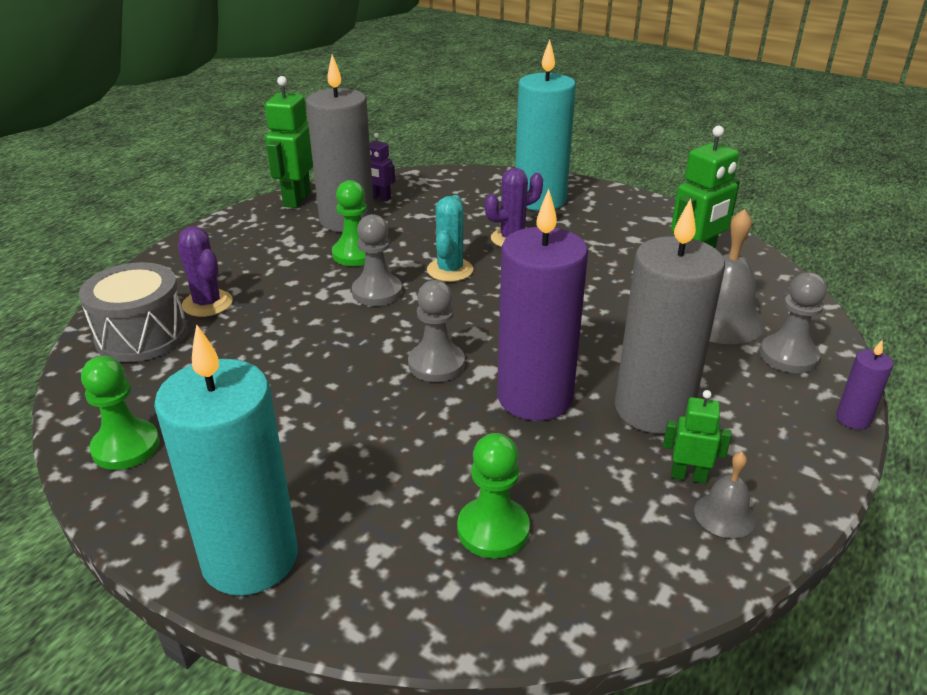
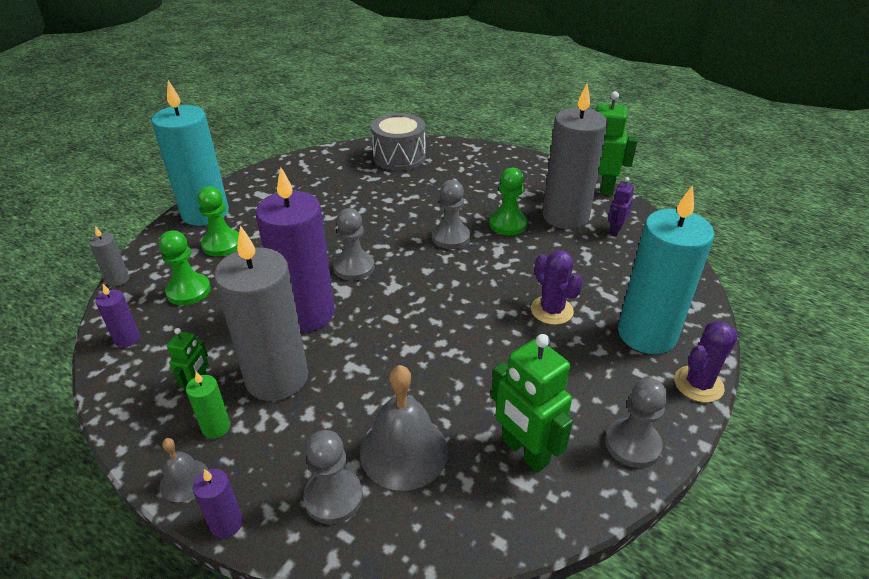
camera: 90 degrees right, 5 degrees up
green pawn [81,356,160,470] -> green pawn moved to [197,186,239,256]
purple cactus [178,226,233,317] -> purple cactus moved to [674,321,738,403]
turquoise cactus [427,195,473,282] -> none
grey bell [694,452,756,538] -> grey bell moved to [160,438,209,502]
none -> grey candle [89,226,129,287]
none -> purple candle [95,284,140,347]
none -> green candle [186,372,230,439]
none -> grey pawn [605,378,668,468]

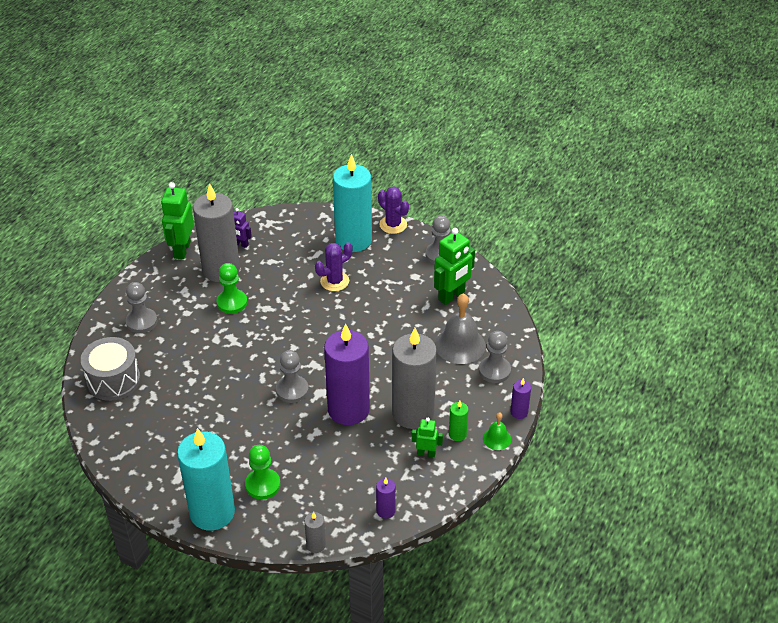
camera: 95 degrees left, 5 degrees up
green pawn [159,230,211,305] -> none
grey bell [160,438,209,502] -> green bell [483,412,511,450]
grey pawn [432,180,470,249] -> grey pawn moved to [126,282,158,333]

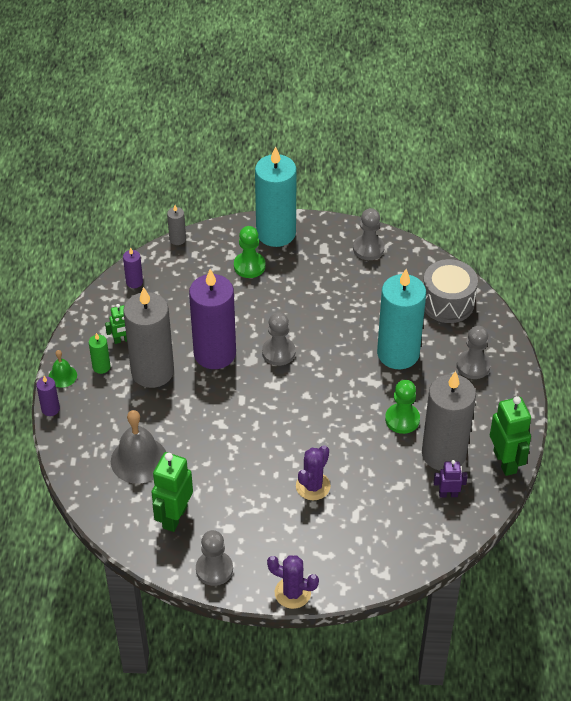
camera: 155 degrees right, 5 degrees up
turquoise candle [333,154,372,252] -> turquoise candle moved to [377,269,426,369]
grey pawn [479,331,511,383] -> grey pawn moved to [353,208,385,260]

